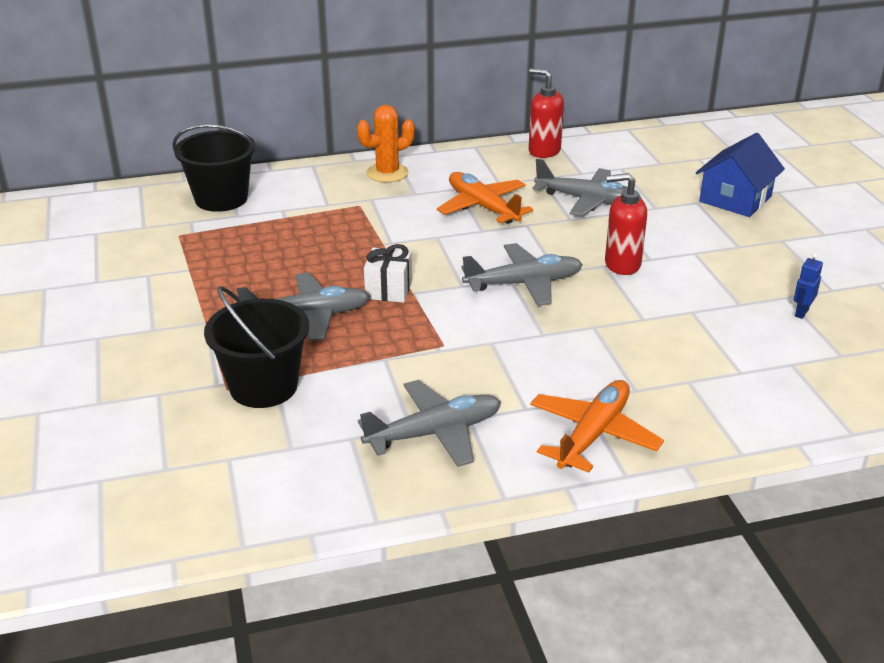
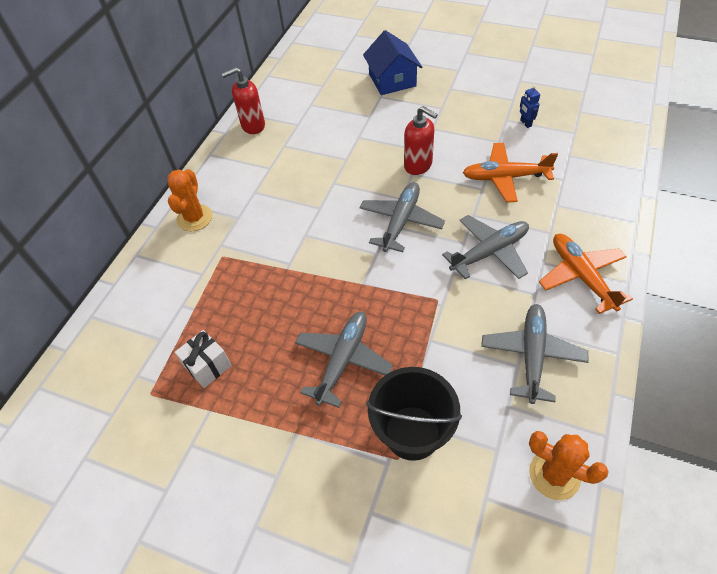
camera: 50 degrees left, 20 degrees up
black bucket [172,124,257,212] -> none
white gift [364,244,412,303] -> white gift moved to [175,330,232,388]
orange plane [437,172,533,224] -> orange plane moved to [463,143,558,203]
grey plane [533,159,642,216] -> grey plane moved to [442,215,529,279]
red soap dispenser [605,173,647,275] -> red soap dispenser turned 90 degrees counterclockwise [404,106,438,175]
none -> orange cactus [529,431,609,500]

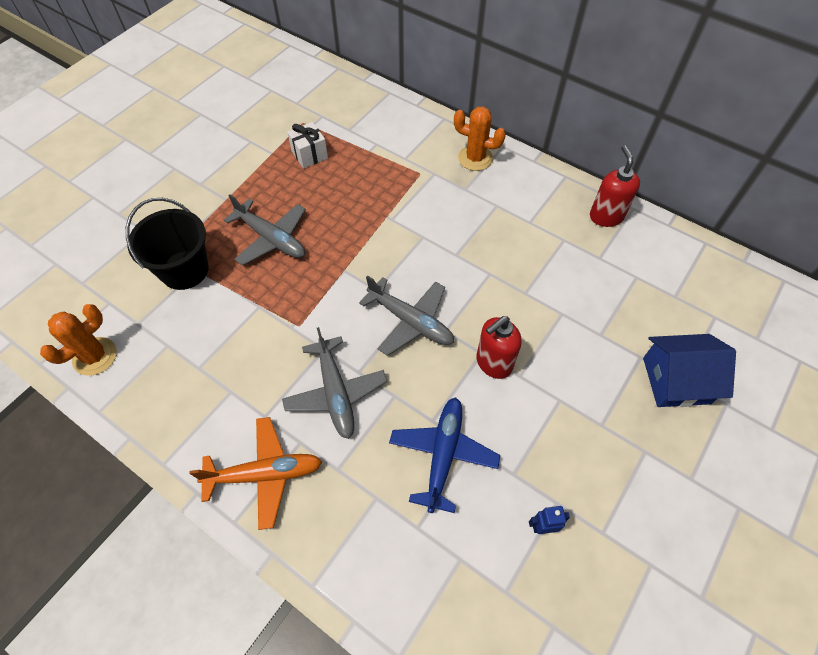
camera: 100 degrees right, 5 degrees up
orange plane [463,143,558,203] -> blue plane [389,397,500,513]
grey plane [481,304,588,404] -> none

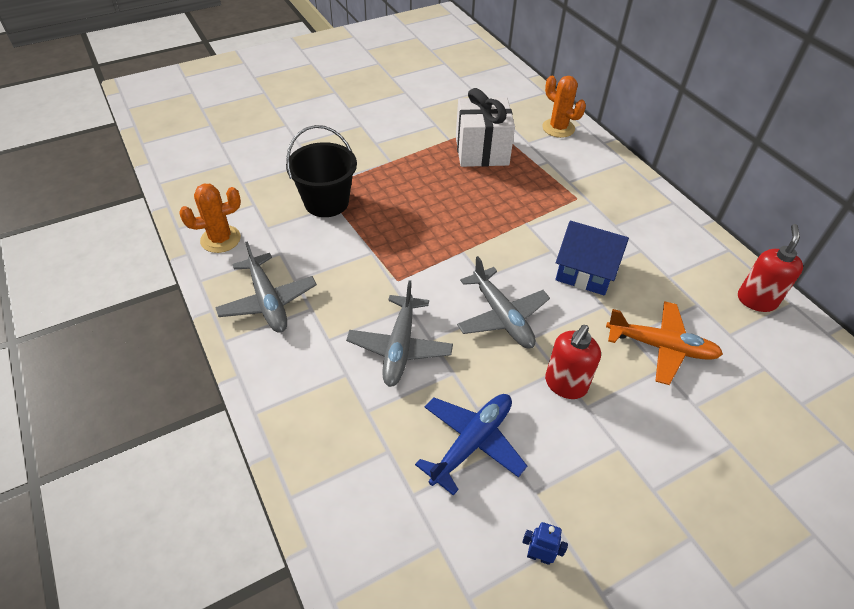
camera: 25 degrees right, 10 degrees down
orange plane [190,417,322,530] -> orange plane moved to [606,301,723,385]
grey plane [224,194,306,266] -> grey plane moved to [215,241,317,333]
white gift [287,122,328,168] -> white gift [456,88,515,167], size x1.80
orange cactus [454,107,506,171] -> orange cactus moved to [542,76,586,138]
red soap dispenser [476,316,522,379] -> red soap dispenser turned 45 degrees counterclockwise [545,325,601,399]
blue house [643,334,736,407] -> blue house moved to [556,221,629,296]

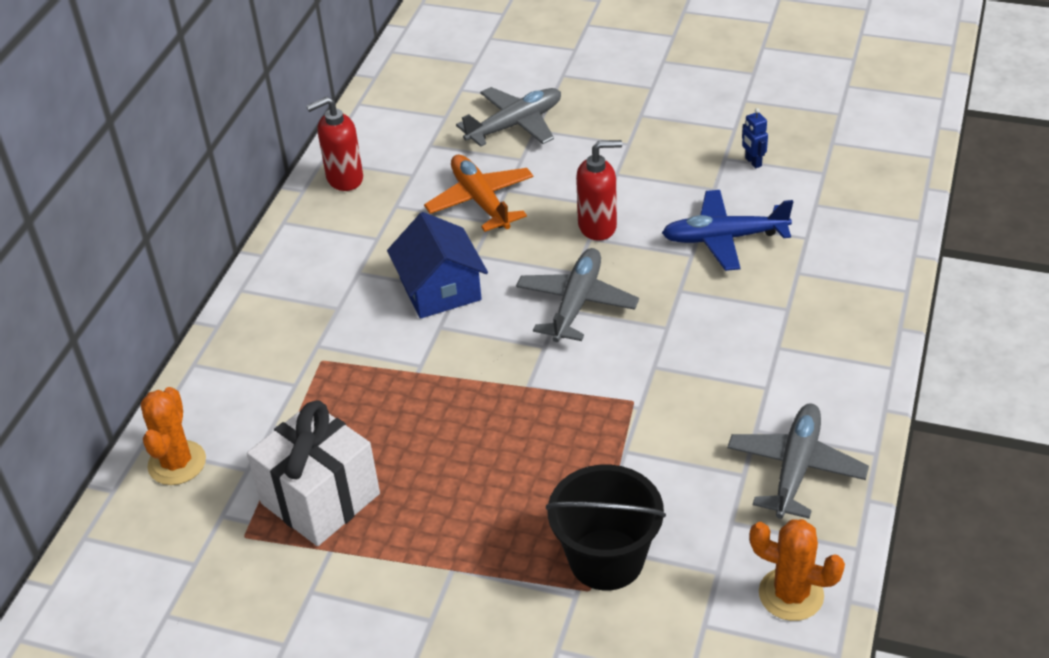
camera: 130 degrees left, 5 degrees down
grey plane [346,280,453,387] -> grey plane moved to [456,87,561,147]

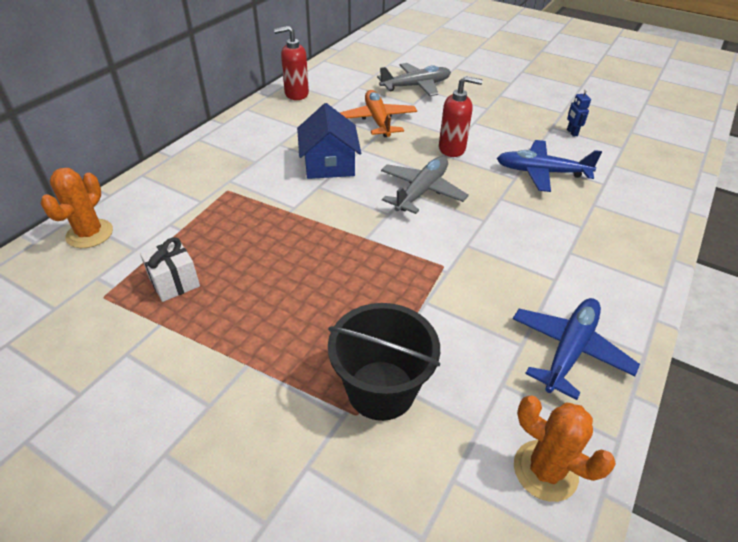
camera: 10 degrees right, 0 degrees up
white gift [247,400,380,546] -> white gift [140,237,200,302], size x0.55
grey plane [727,404,869,519] -> blue plane [513,298,640,400]

